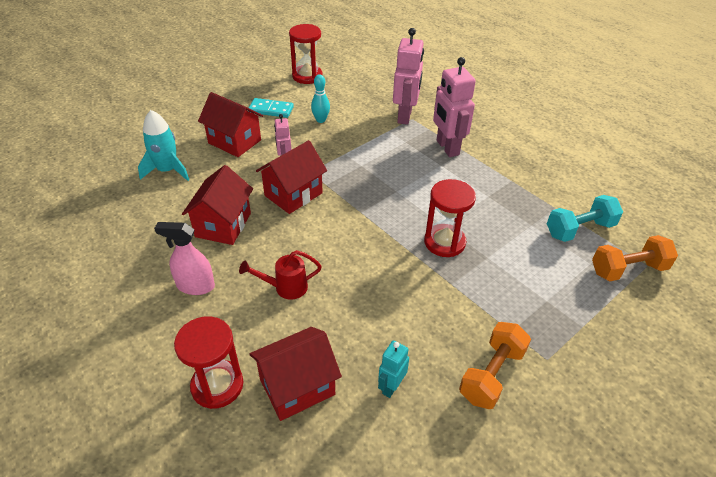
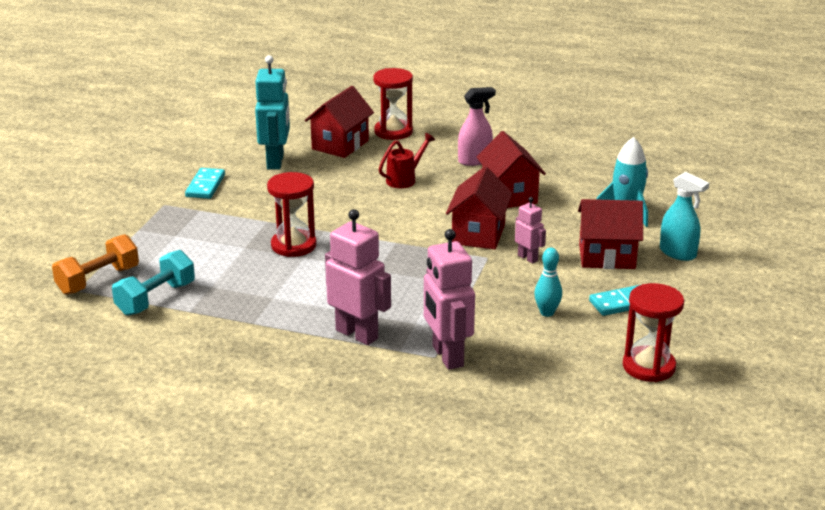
camera: 150 degrees right, 15 degrees down
turquoise robot [378,341,409,398] -> turquoise robot [255,55,290,170], size x1.86
orange dumbbell [459,322,531,409] -> turquoise domino [185,168,225,199]
none -> turquoise spray bottle [660,172,709,261]

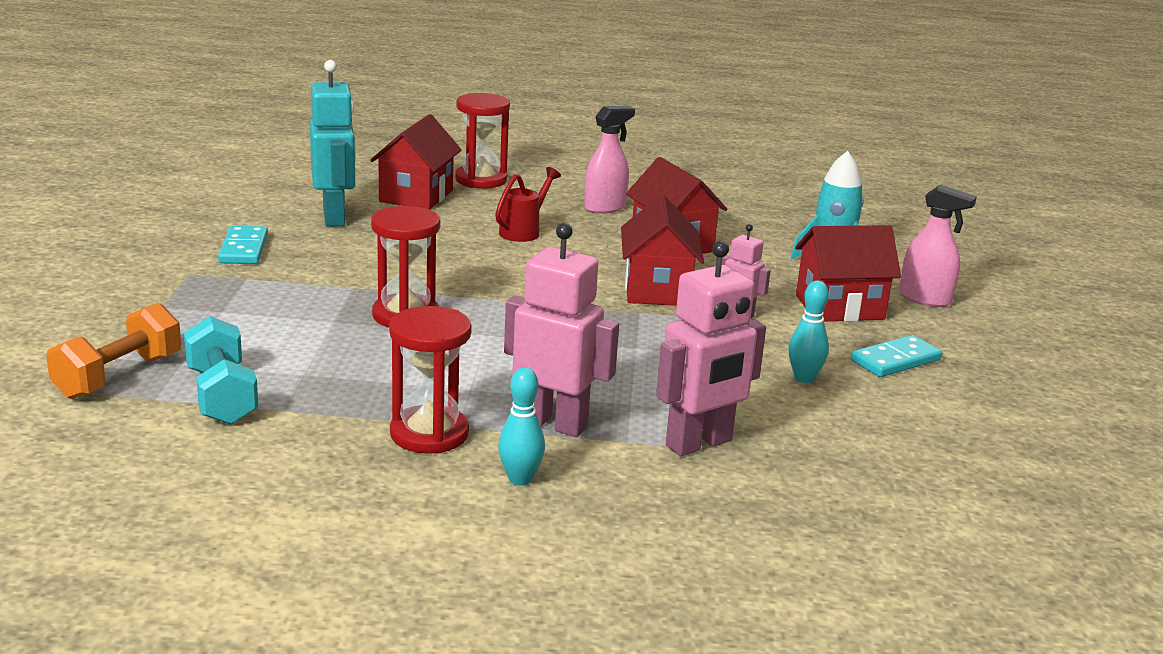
camera: 15 degrees left, 5 degrees down
turquoise dumbbell [112,250,195,316] -> turquoise dumbbell turned 45 degrees counterclockwise [184,316,258,425]
pink robot [424,229,475,370] -> pink robot turned 90 degrees counterclockwise [656,241,766,456]
red hourglass [623,283,684,382] -> red hourglass moved to [389,306,472,454]
turquoise spray bottle [660,172,709,261] -> pink spray bottle [899,185,977,307]
none -> turquoise bowling pin [498,367,545,485]

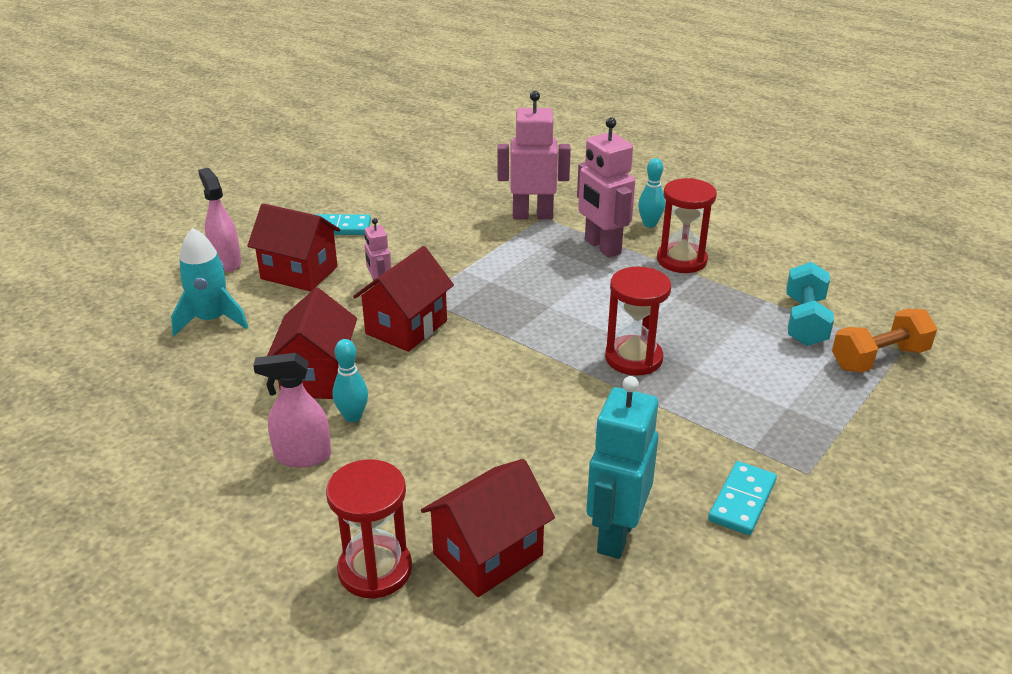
camera: 145 degrees left, 10 degrees up
red watering can [495,167,561,242] -> none
turquoise bowling pin [788,281,829,383] -> turquoise bowling pin moved to [332,339,368,422]

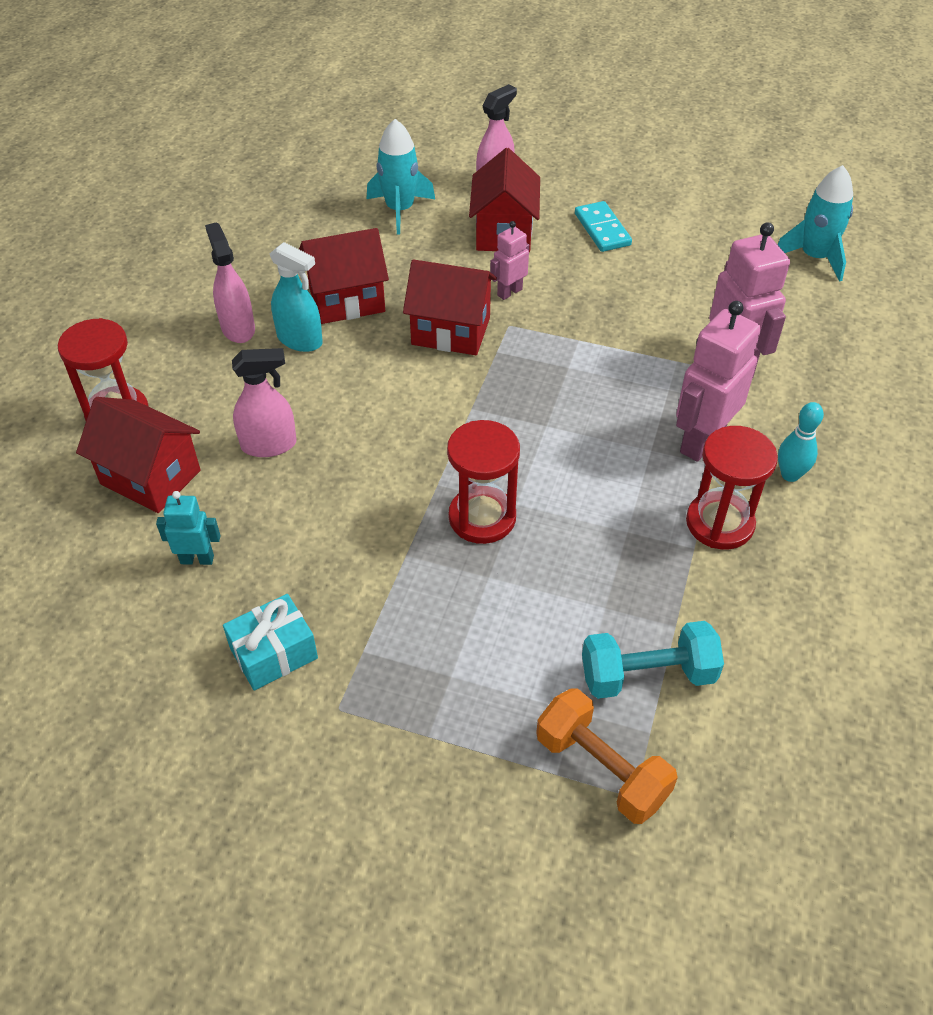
camera: 70 degrees right, 15 degrees up
turquoise bowling pin [332,339,368,422] -> turquoise spray bottle [270,242,323,352]
turquoise robot [586,376,658,559] -> turquoise robot [156,491,221,565], size x0.54
turquoise domino [708,461,777,535] -> turquoise gift [223,594,318,690]
none -> pink spray bottle [232,348,296,457]
none -> turquoise rocket [778,165,853,282]

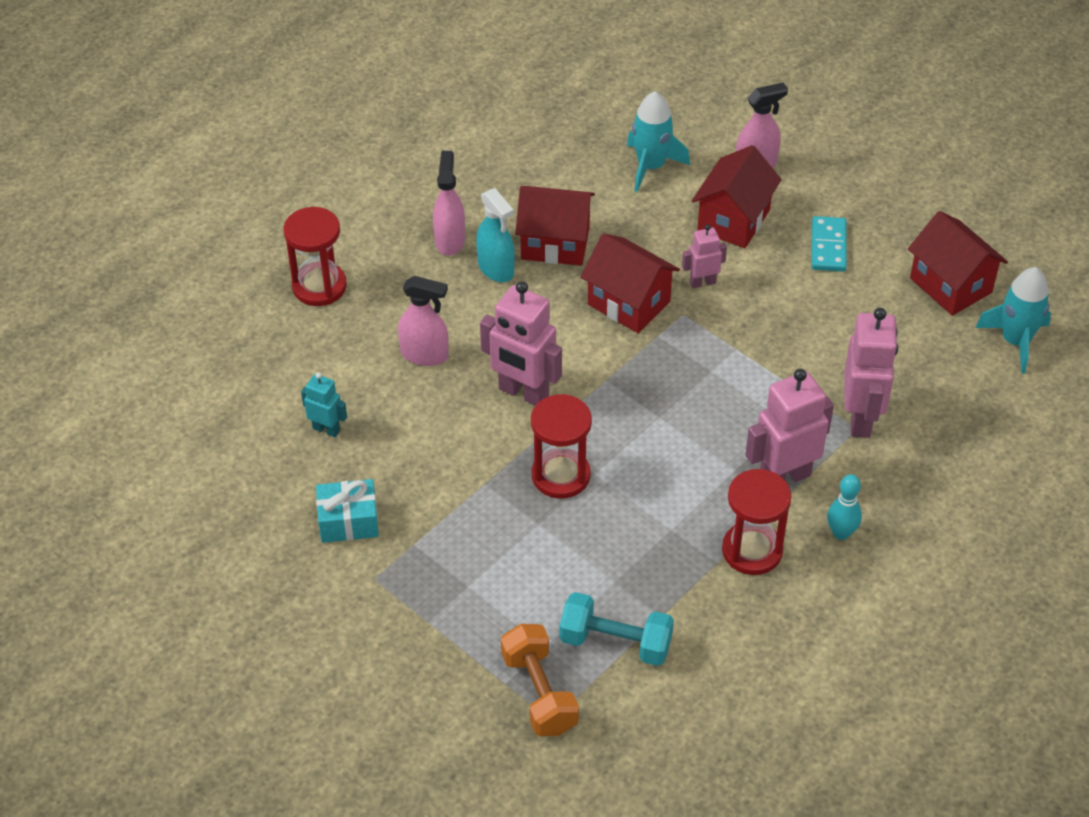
camera: 25 degrees right, 0 degrees up
red house [76,397,201,513] -> red house moved to [908,211,1008,316]
none -> pink robot [480,281,562,406]

